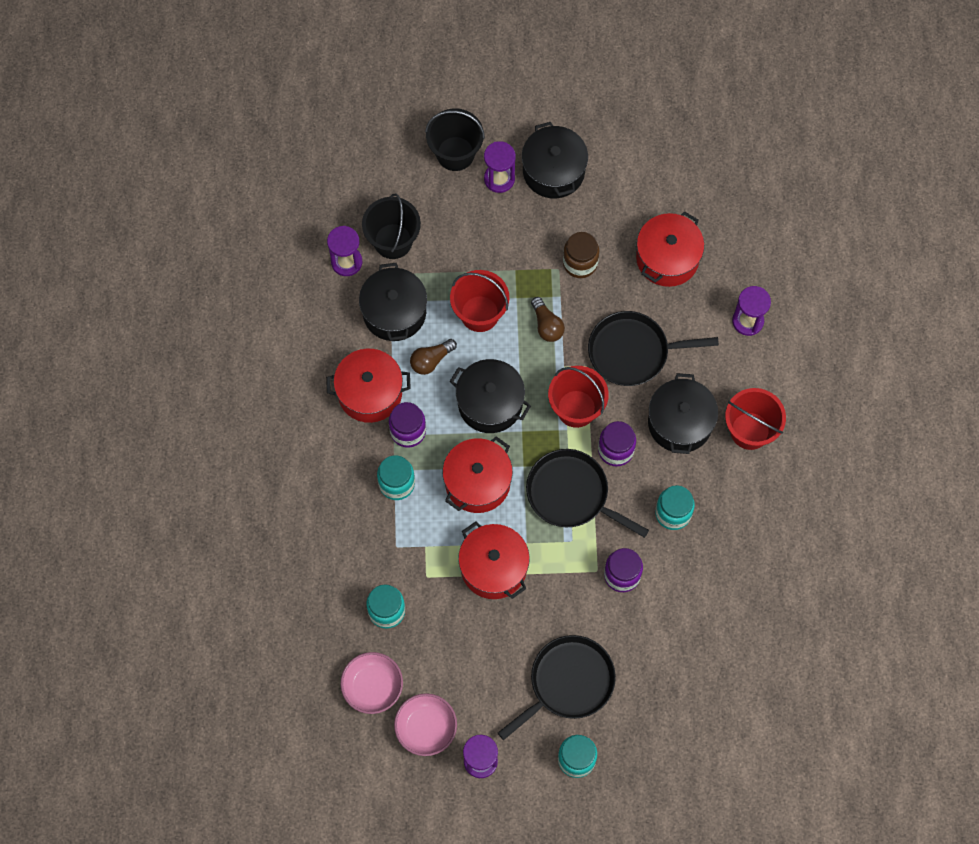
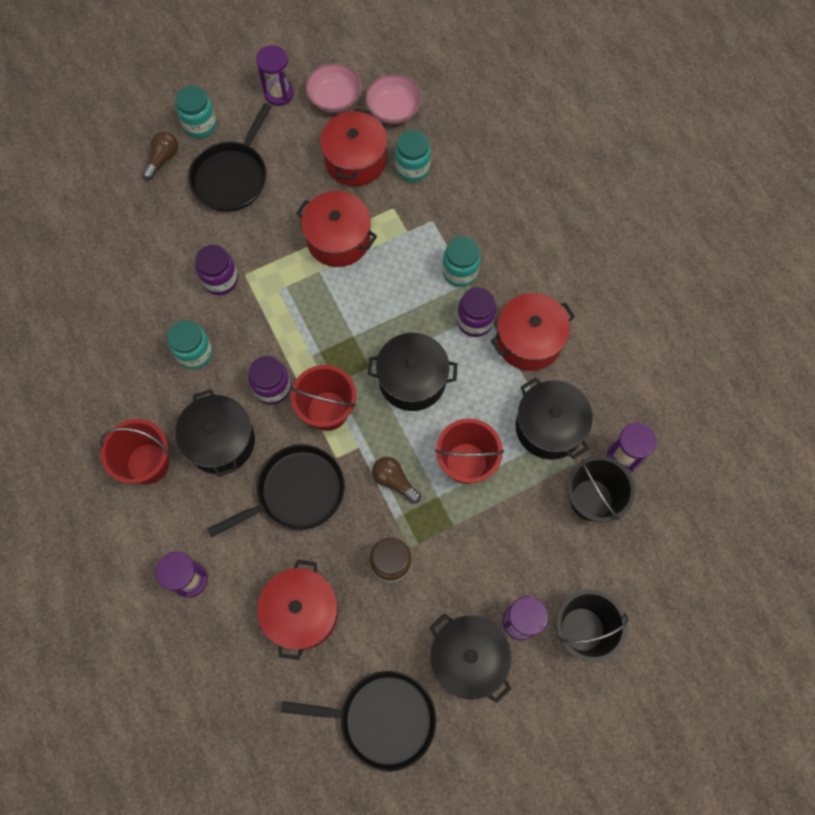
camera: 155 degrees right, 0 degrees up
brown light bulb [410,339,457,375] -> brown light bulb moved to [142,132,178,180]
red pot [442,436,513,513] -> red pot moved to [320,108,388,186]
black pan [526,449,649,538] -> black pan moved to [281,671,436,772]

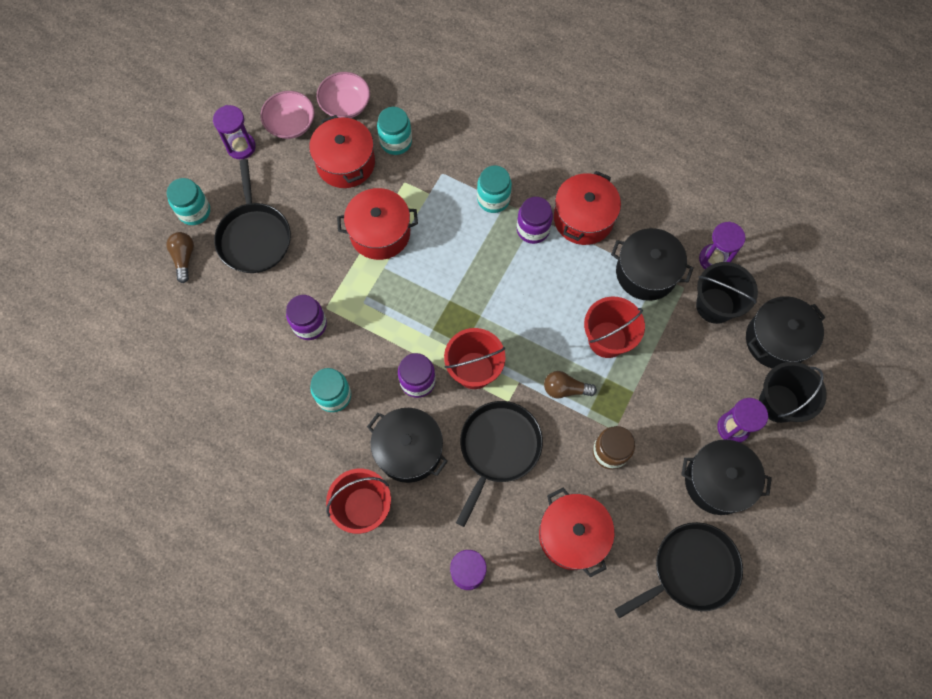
camera: 35 degrees left, 0 degrees up
black pot [368,333,457,411] -> black pot moved to [746,296,825,369]

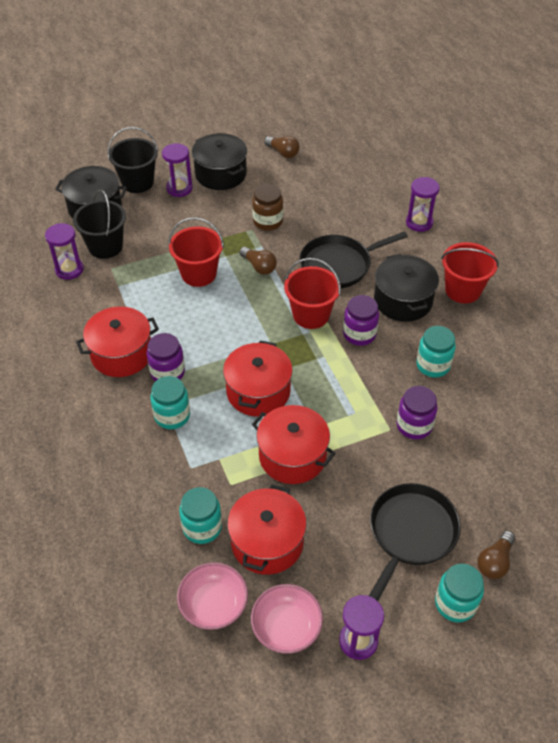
camera: 140 degrees left, 20 degrees down
red pot [539,488,615,577] -> red pot moved to [223,341,293,417]
black pot [611,228,694,301] -> none
black pan [614,522,743,618] -> brown light bulb [264,136,300,158]

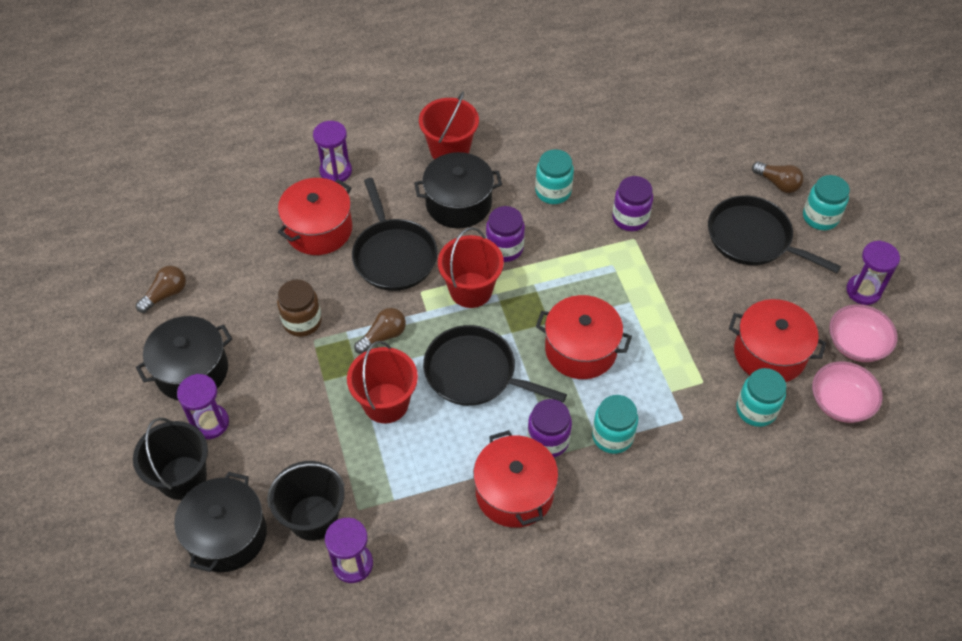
camera: 85 degrees left, 5 degrees up
red pot [252,405,336,484] -> red pot moved to [278,178,352,255]
none -> black pan [423,325,567,406]

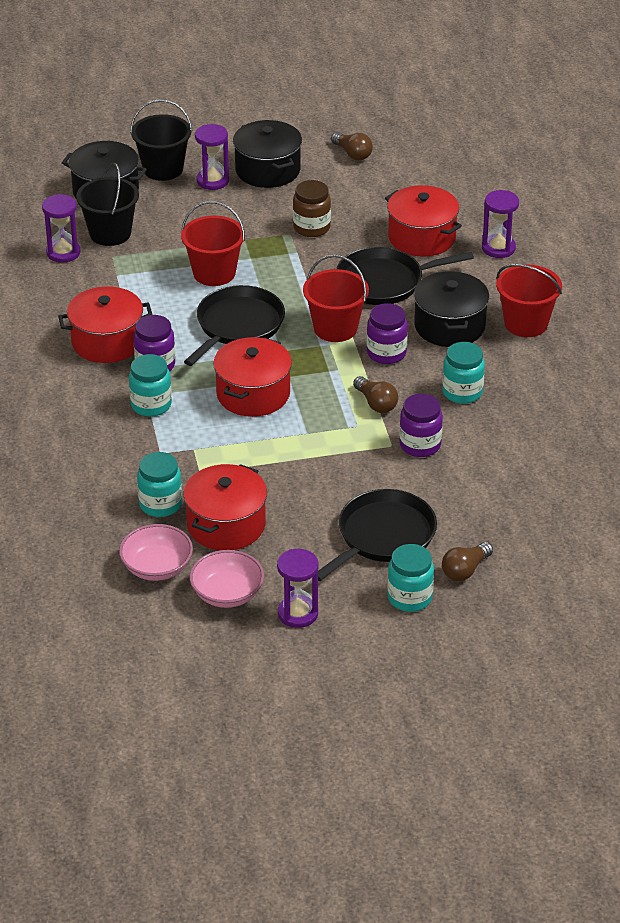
camera: 95 degrees right, 15 degrees down
brown light bulb [354,308,406,354] -> brown light bulb moved to [353,376,398,413]

